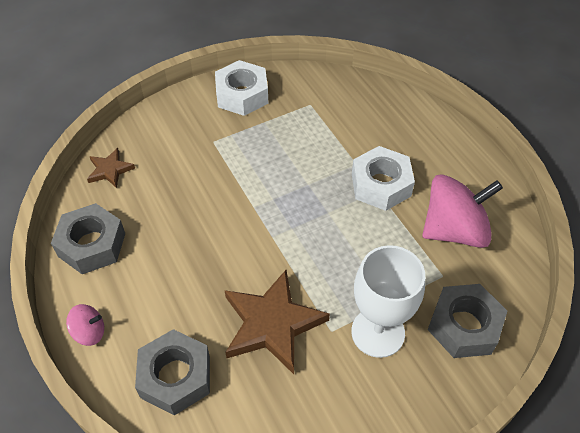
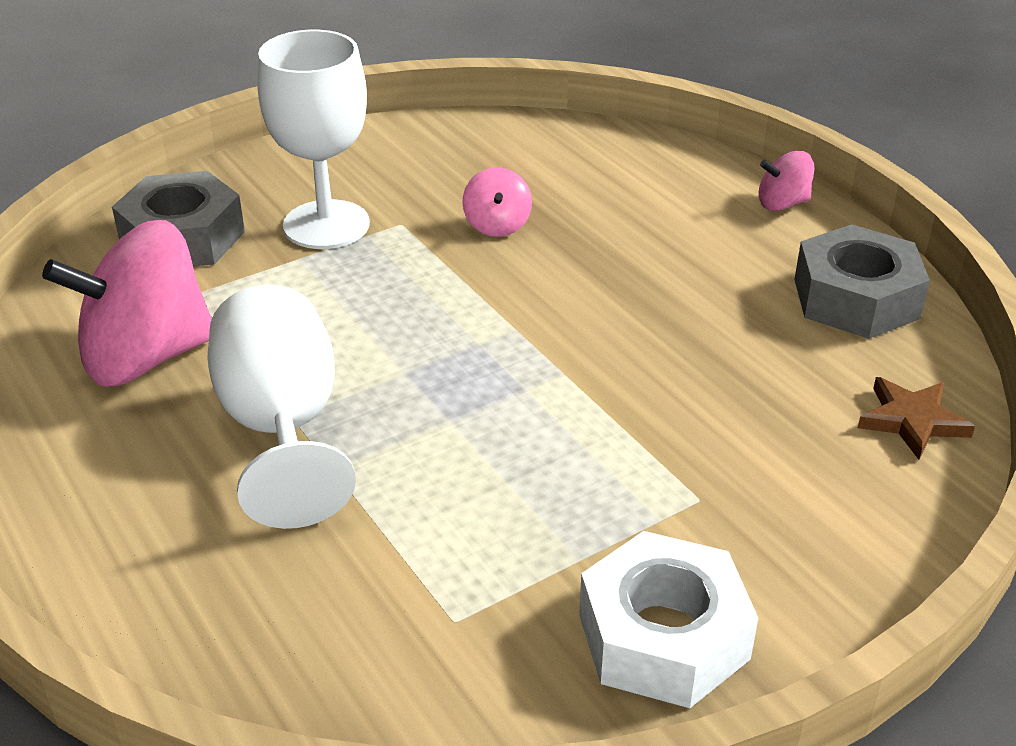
camera: 175 degrees right, 15 degrees down
grey nut [135,329,210,416] -> none
brown star [225,270,330,374] -> pink spinning top [462,167,532,237]
white nut [352,146,415,211] -> white goblet [208,285,356,529]

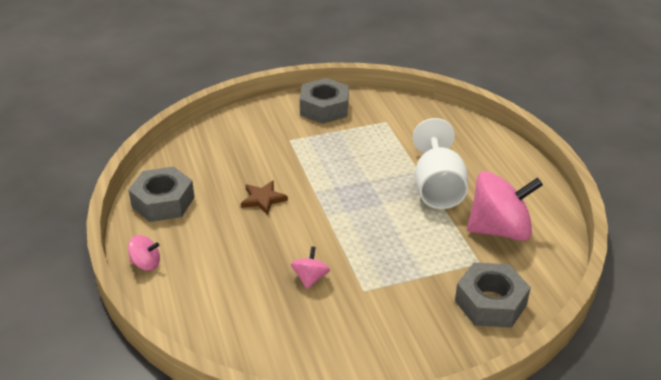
camera: 165 degrees left, 0 degrees up
white goblet [258,30,370,249] -> none
white nut [579,531,758,708] -> grey nut [300,78,349,124]
brown star [858,377,975,460] -> brown star moved to [241,181,288,215]

